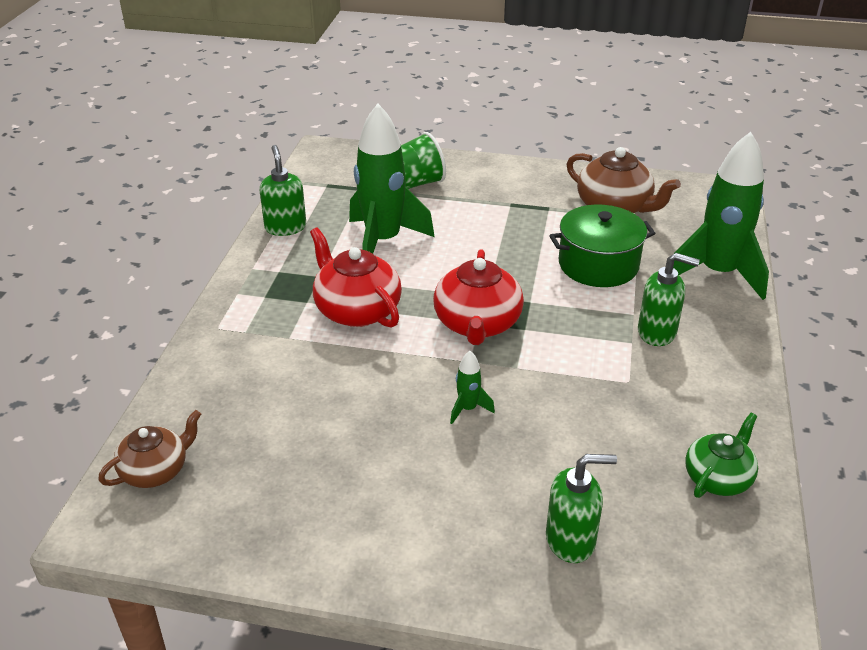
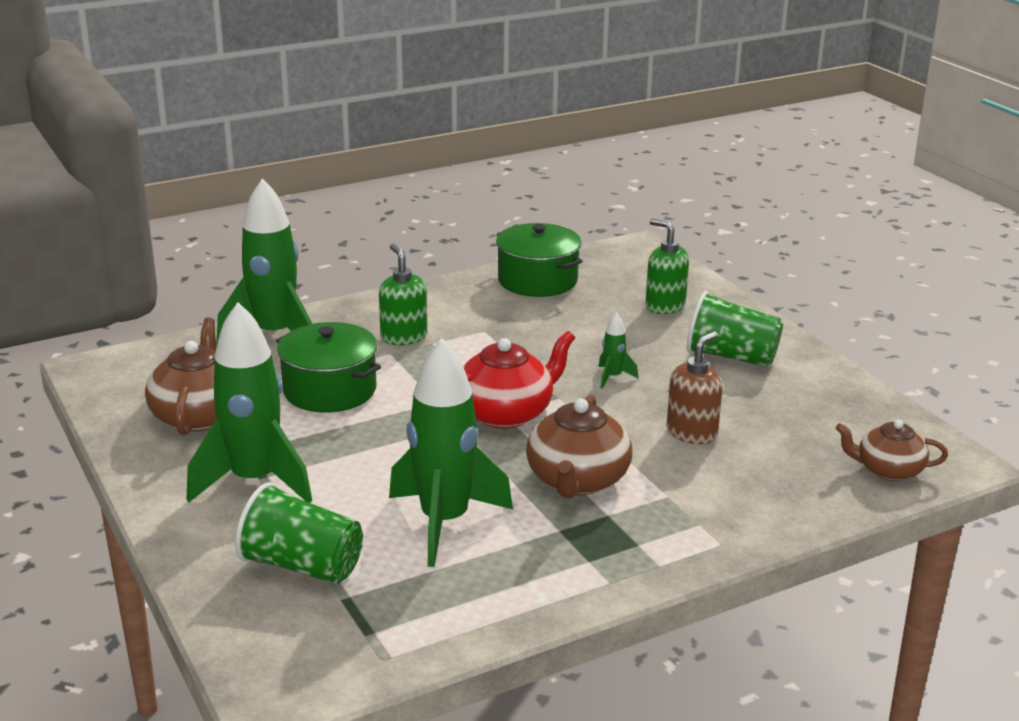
camera: 130 degrees left, 10 degrees down
green soap dispenser [260,145,306,236] -> none
red teapot [310,228,402,328] -> brown teapot [526,395,632,498]
green teapot [685,413,758,498] -> green pot [496,223,582,297]
none -> green rocket [187,302,312,503]
none -> brown soap dispenser [667,331,723,444]
none -> green cup [687,291,783,367]

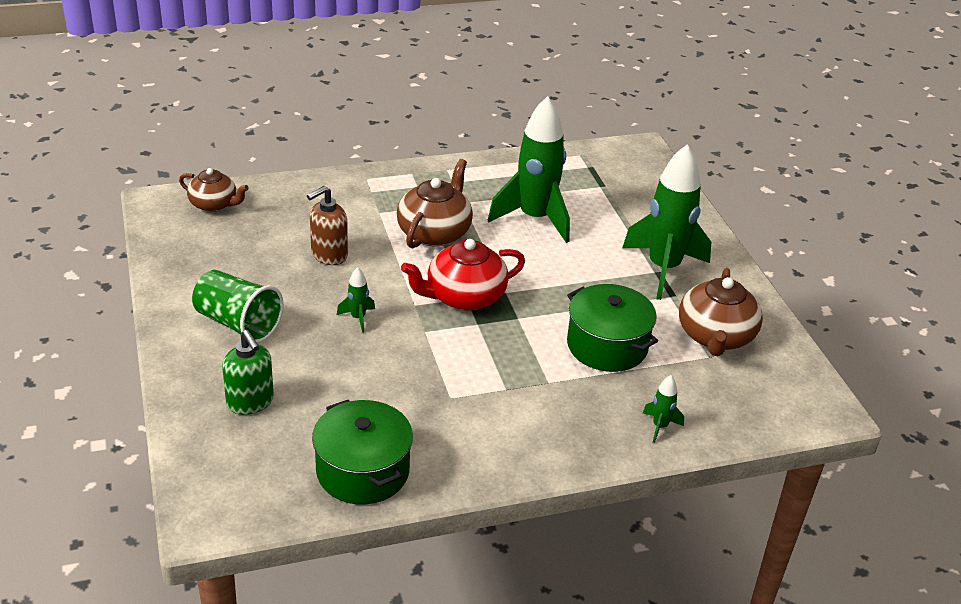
camera: 170 degrees left, 10 degrees up
green rocket [216,178,312,344] -> green rocket [643,375,684,443], size x0.41
green cup [235,482,363,584] -> none
green soap dispenser [379,244,427,345] -> none

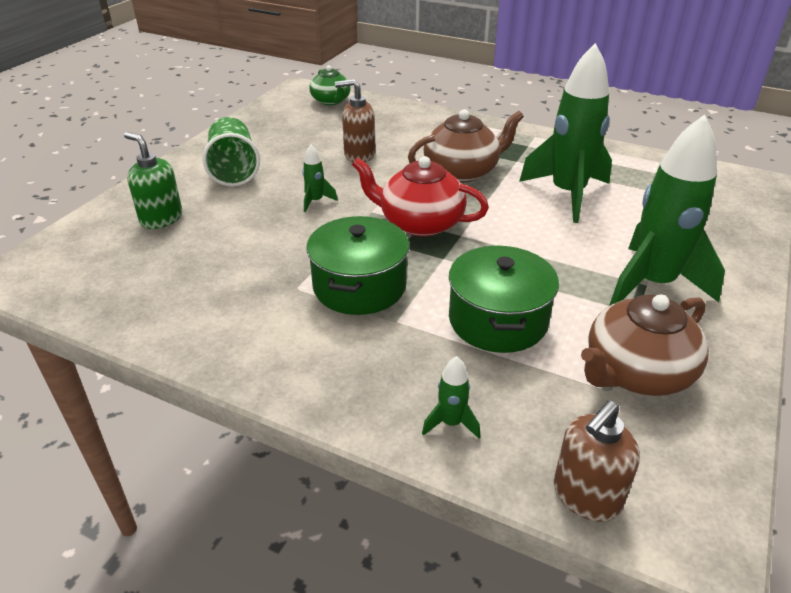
camera: 45 degrees right, 0 degrees up
brown teapot [179,168,249,212] -> green teapot [310,65,351,105]
green soap dispenser [222,330,274,415] -> green soap dispenser turned 120 degrees clockwise [124,132,182,229]
green pot [312,400,413,504] -> green pot moved to [306,216,409,315]
none -> brown soap dispenser [554,401,640,522]

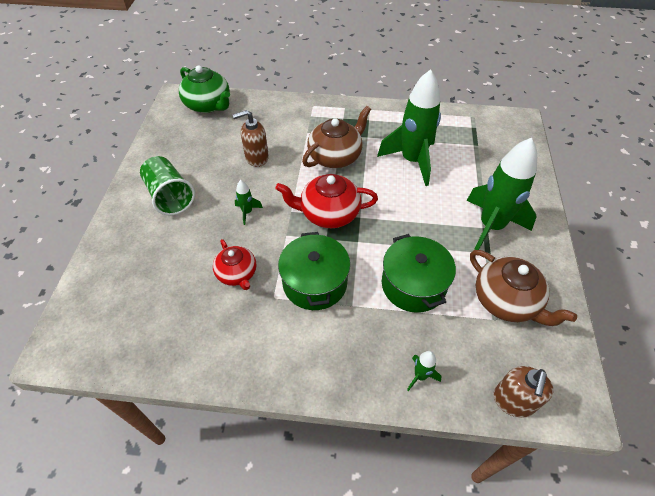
camera: 20 degrees left, 15 degrees up
green soap dispenser [124,132,182,229] -> none
green teapot [310,65,351,105] -> green teapot [179,65,230,113], size x1.54
brown teapot [581,295,709,396] -> brown teapot turned 75 degrees counterclockwise [470,250,577,326]
none -> red teapot [213,239,256,290]

